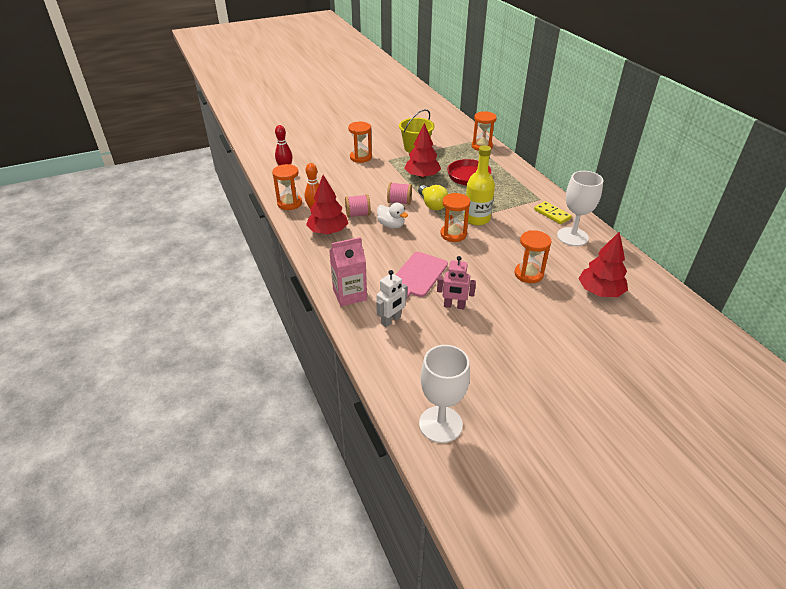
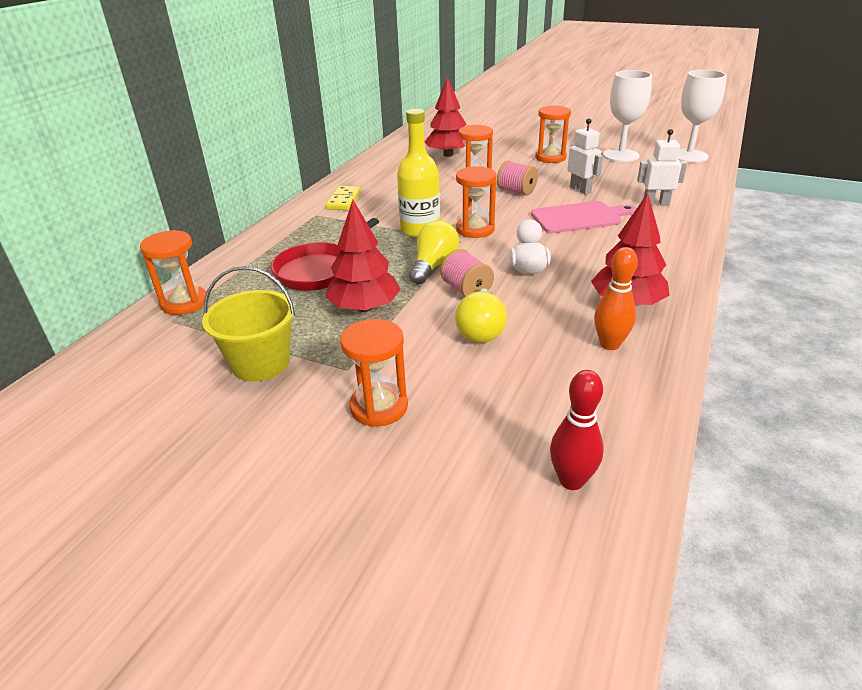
camera: 130 degrees left, 5 degrees down
orange hourglass [272,164,302,210] -> orange hourglass moved to [535,105,571,163]
pink carton [329,237,367,306] -> none
pink spool [345,194,371,218] -> pink spool moved to [497,160,538,196]
pink robot [437,256,476,310] -> white robot [567,118,603,194]
white goblet [557,171,603,246] -> white goblet moved to [603,70,652,162]
none -> yellow light bulb [455,289,507,343]

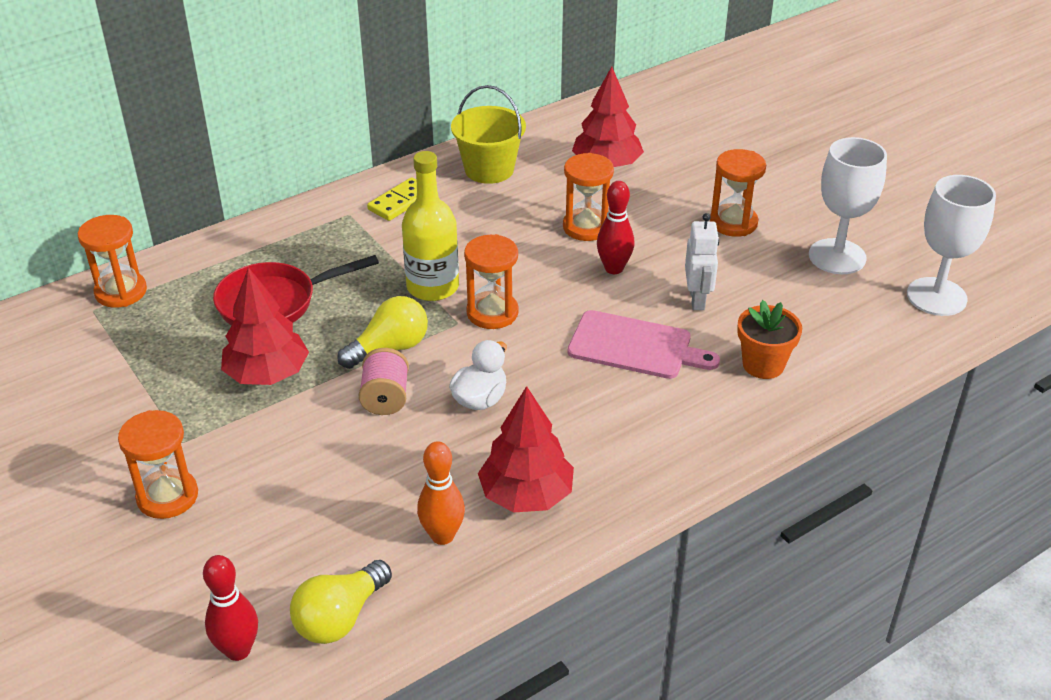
camera: 30 degrees right, 5 degrees up
yellow bucket [202,266,295,382] -> yellow bucket moved to [451,85,526,184]
yellow light bulb [455,289,507,343] -> yellow light bulb moved to [290,560,392,644]
pink spool [497,160,538,196] -> red bowling pin [597,181,635,274]
white robot [637,129,687,205] -> orange flower pot [737,300,802,379]

